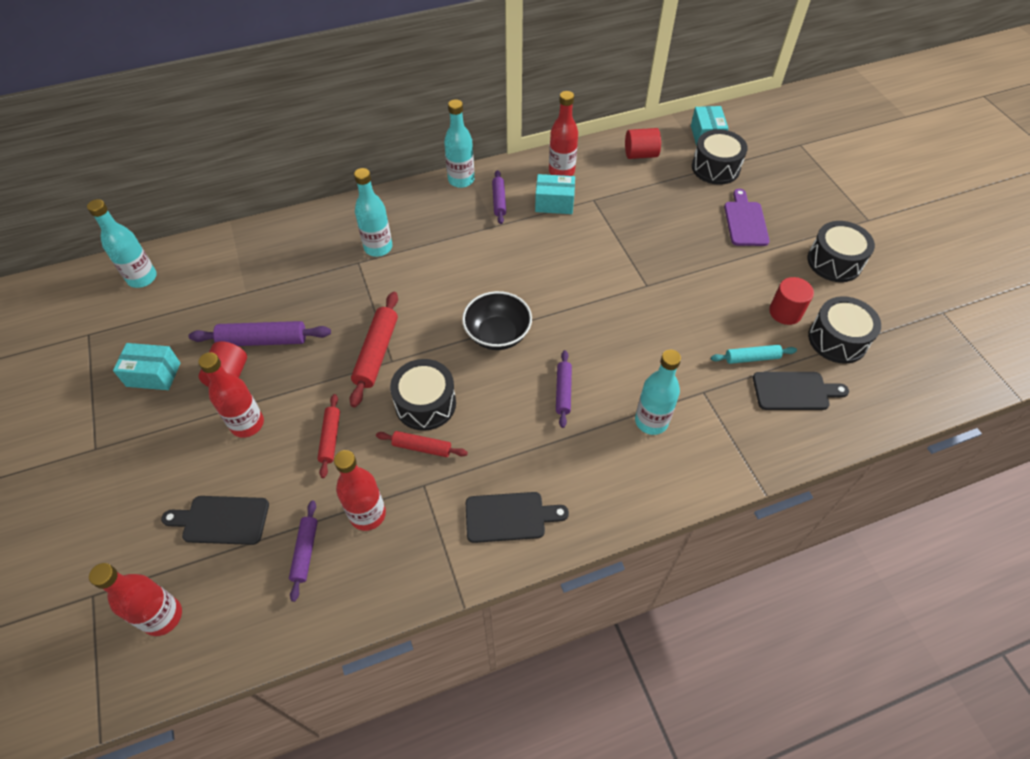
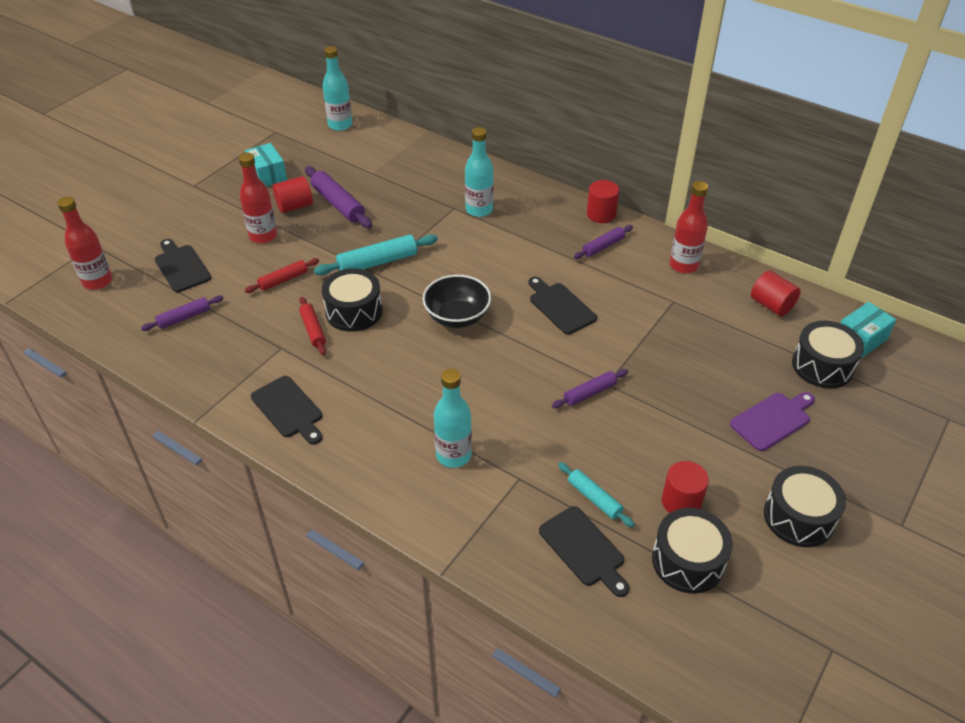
camera: 55 degrees right, 10 degrees down
red bottle [334,450,386,531] -> none
red rolling pin [349,292,398,407] -> turquoise rolling pin [314,234,438,275]
turquoise bottle [444,99,475,188] -> red cylinder [587,180,619,223]
turquoise box [535,174,575,214] -> none
purple rolling pin [556,350,572,428] -> purple rolling pin moved to [552,369,628,408]
none -> black cutting board [528,277,597,334]

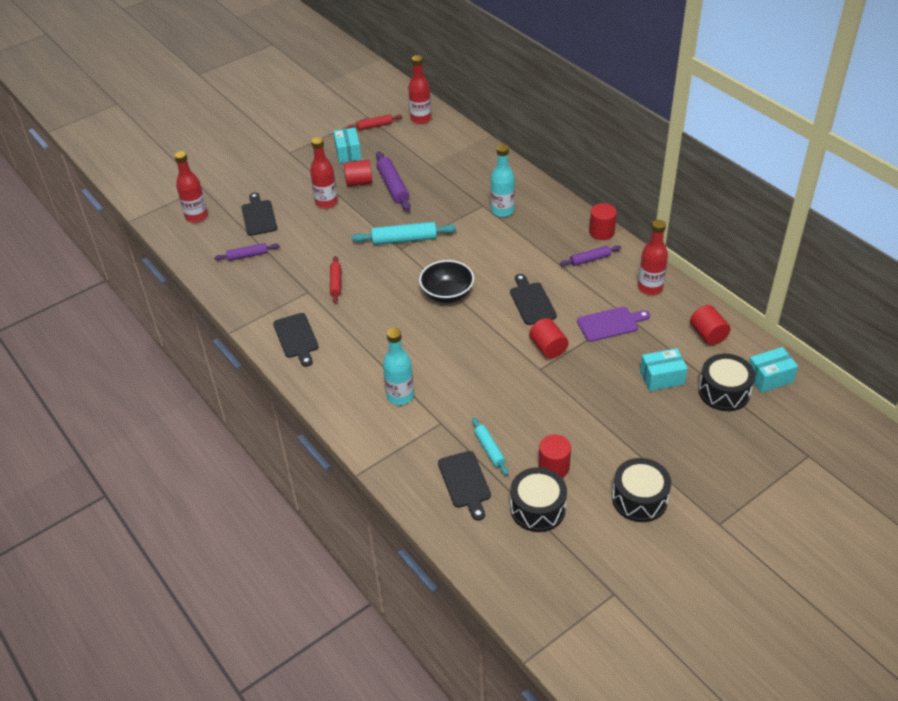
camera: 20 degrees right, 0 degrees up
red rolling pin [245,258,319,293] -> red rolling pin moved to [347,114,402,131]
turquoise bottle [322,46,352,131] -> red bottle [408,55,431,124]
black drum [322,268,382,332] -> none
purple rolling pin [552,369,628,408] -> none
purple cutting board [730,392,815,451] -> purple cutting board moved to [577,307,650,342]
none -> red cylinder [529,318,569,359]
none -> turquoise box [640,348,688,391]

